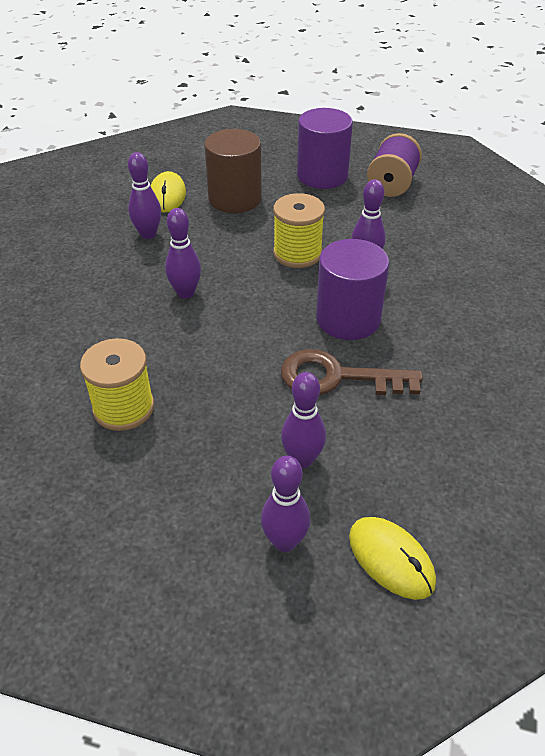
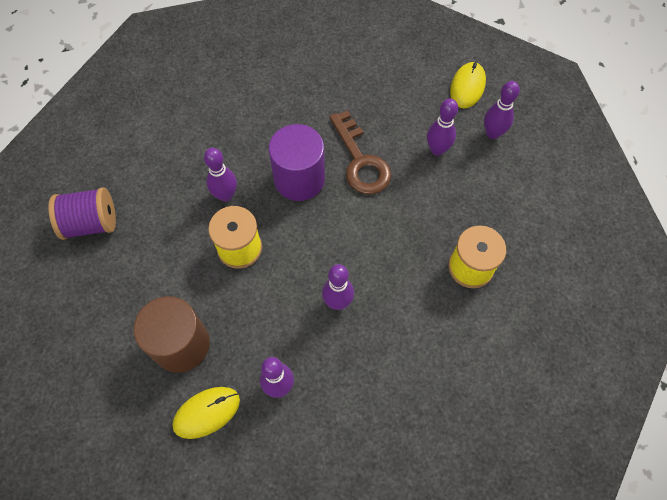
camera: 120 degrees left, 20 degrees up
purple cylinder [297,108,353,189] -> none

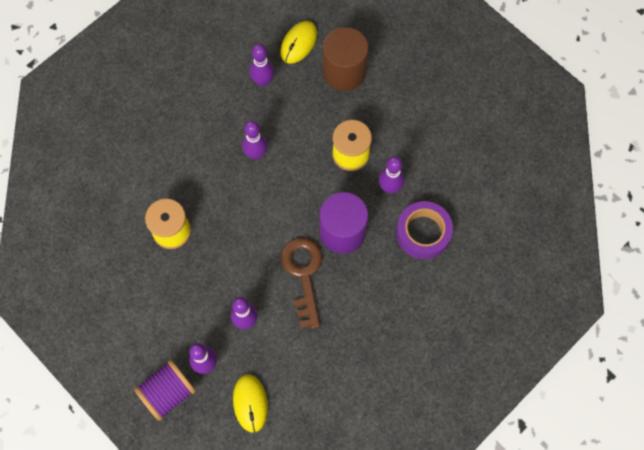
camera: 150 degrees right, 5 degrees up
purple spool [49,187,116,240] -> purple spool moved to [134,360,196,421]
brown key [329,110,391,194] -> brown key turned 45 degrees clockwise [281,238,322,329]
none -> purple tape [396,201,453,259]

